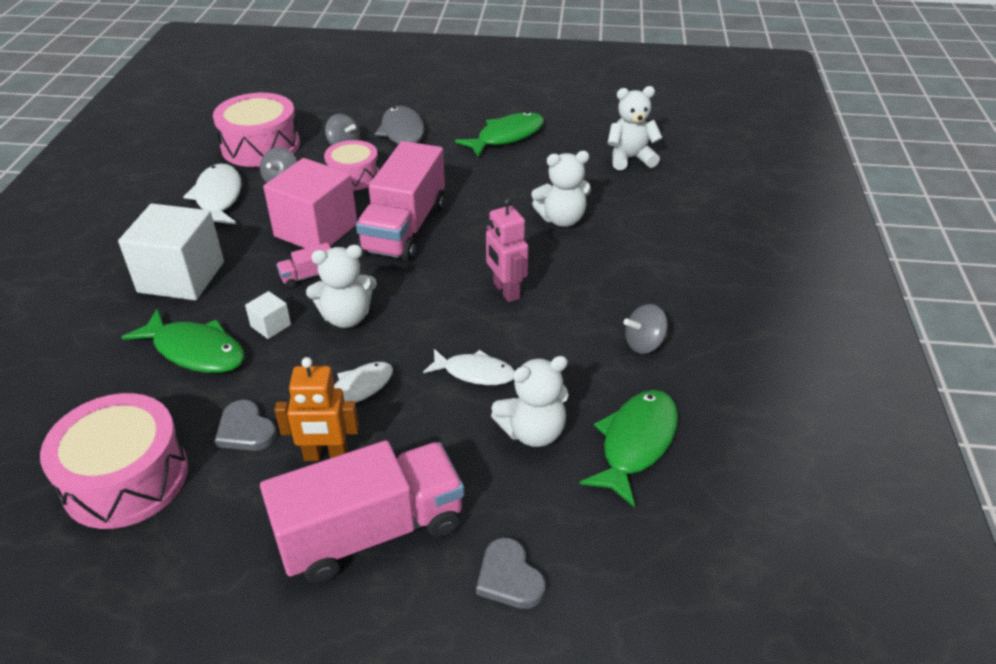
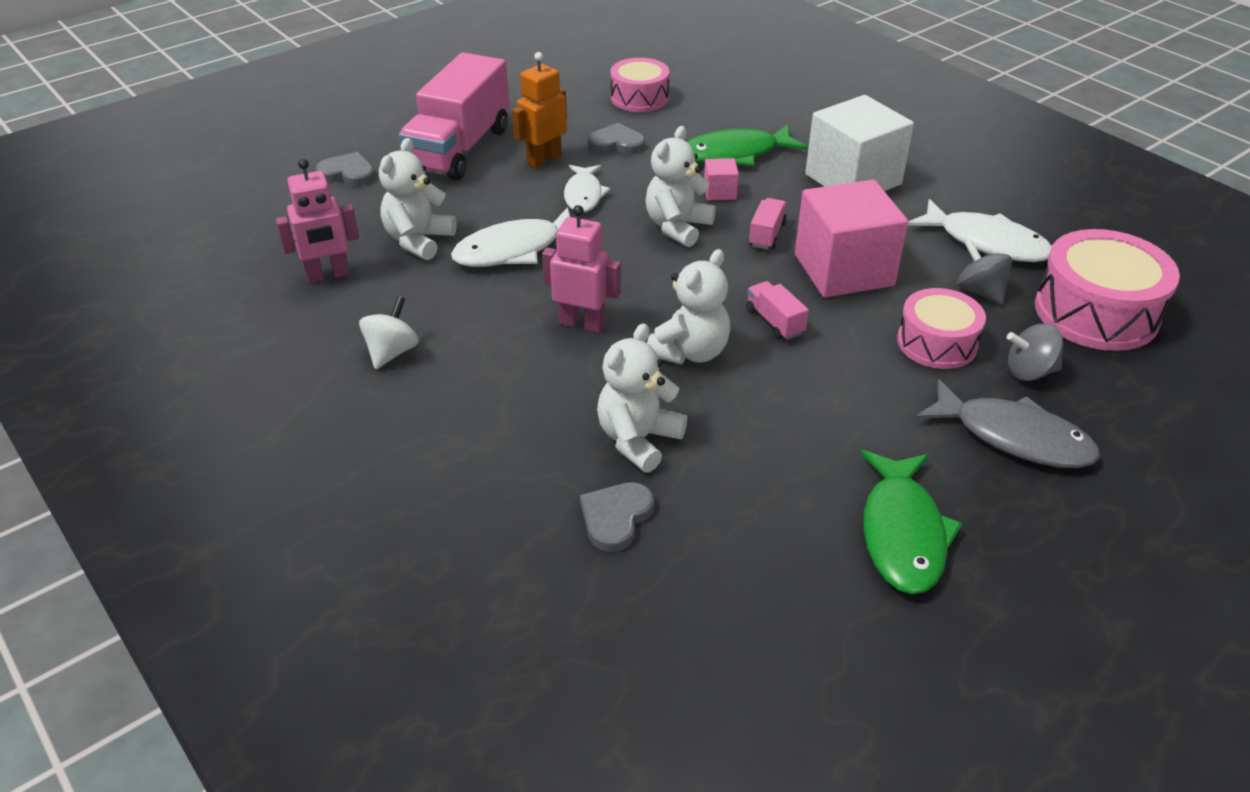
camera: 135 degrees right, 0 degrees up
pink drum [40,393,188,529] -> pink drum [611,58,670,112], size x0.64
white cube [245,291,291,339] -> pink cube [704,158,739,200]
pink truck [356,141,445,261] -> pink truck [746,281,809,340], size x0.41
white fish [423,349,515,385] -> white fish [451,207,570,267], size x1.50
green fish [579,390,678,507] -> pink robot [276,159,359,283]
white teddy bear [608,86,663,170] -> white teddy bear moved to [647,249,731,364]
grey spinning top [623,304,668,354] -> white spinning top [359,296,419,369]
none -> grey heart [580,482,654,552]

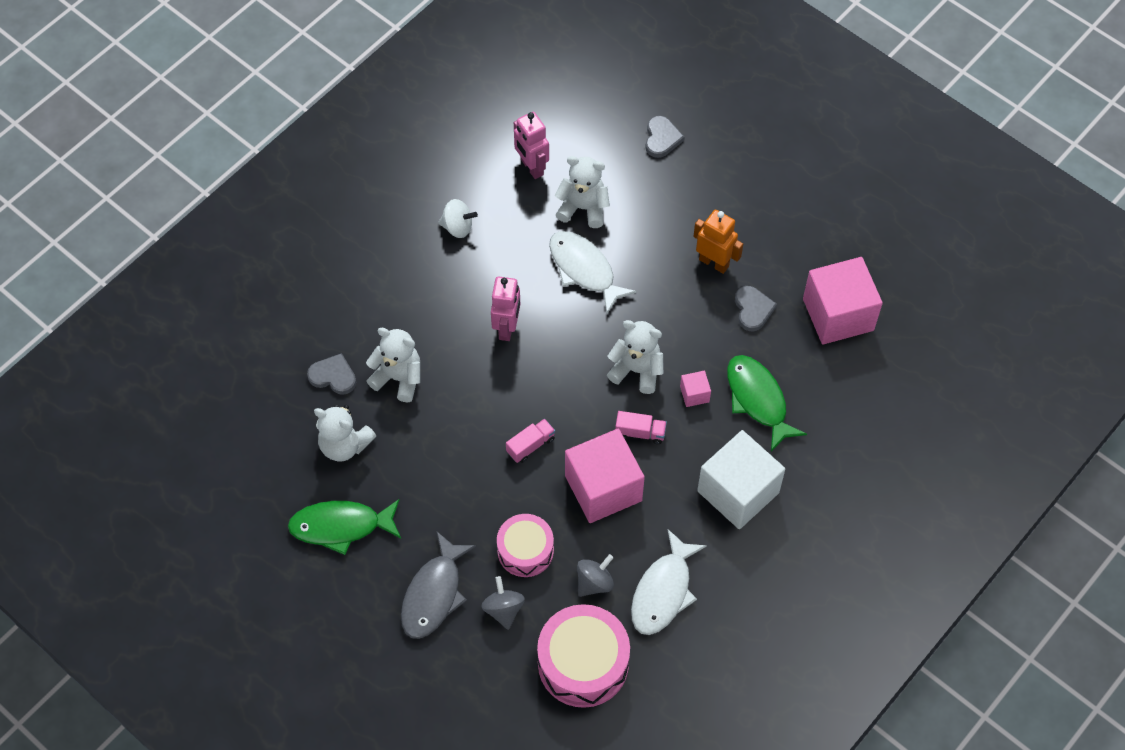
camera: 80 degrees right, 20 degrees up
pink truck [398,52,509,181] -> none
white fish [564,165,610,212] -> none
pink drum [611,58,670,112] -> pink cube [803,257,883,344]
white teddy bear [647,249,731,364] -> white teddy bear moved to [314,405,376,461]

